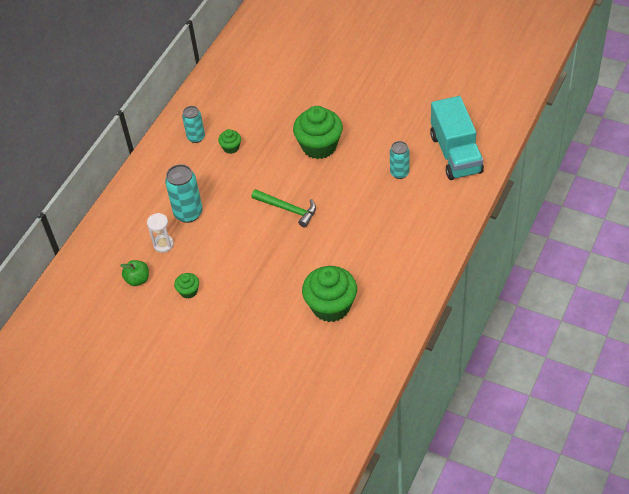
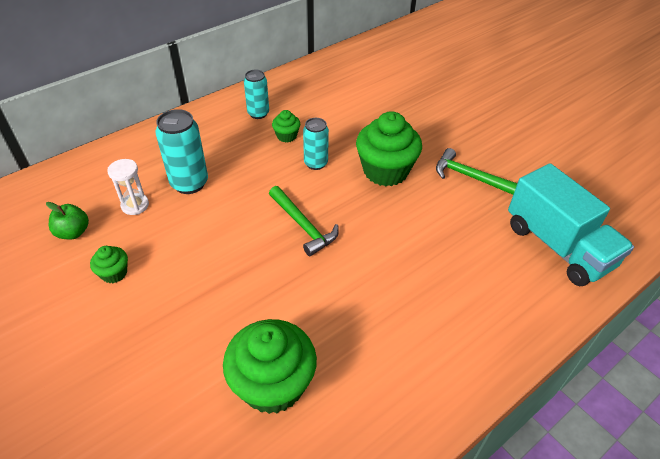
camera: 20 degrees right, 5 degrees down
turquoise can [390,141,409,179] -> turquoise can moved to [303,118,329,170]
turquoise truck [430,96,484,180] -> turquoise truck turned 45 degrees counterclockwise [508,163,634,286]
none -> green hammer [436,148,517,195]

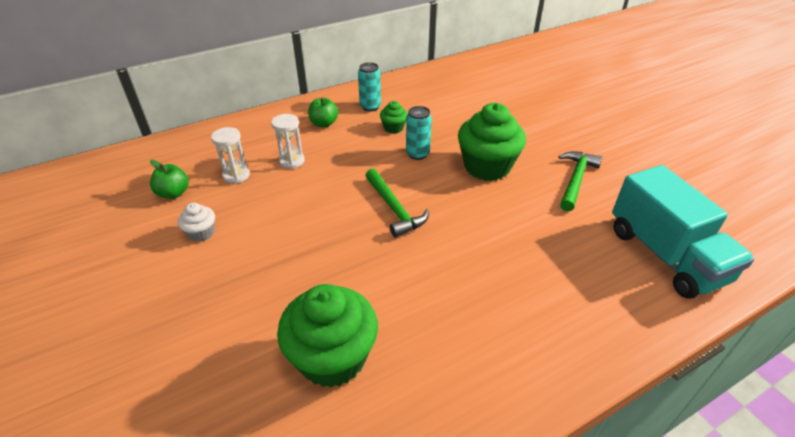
camera: 10 degrees right, 5 degrees down
green cupcake [90,246,128,283] -> white cupcake [178,203,215,242]
turquoise can [155,109,208,194] -> white hourglass [271,114,305,169]
green hammer [436,148,517,195] -> green hammer turned 75 degrees clockwise [558,151,603,211]
none -> green apple [308,98,338,127]

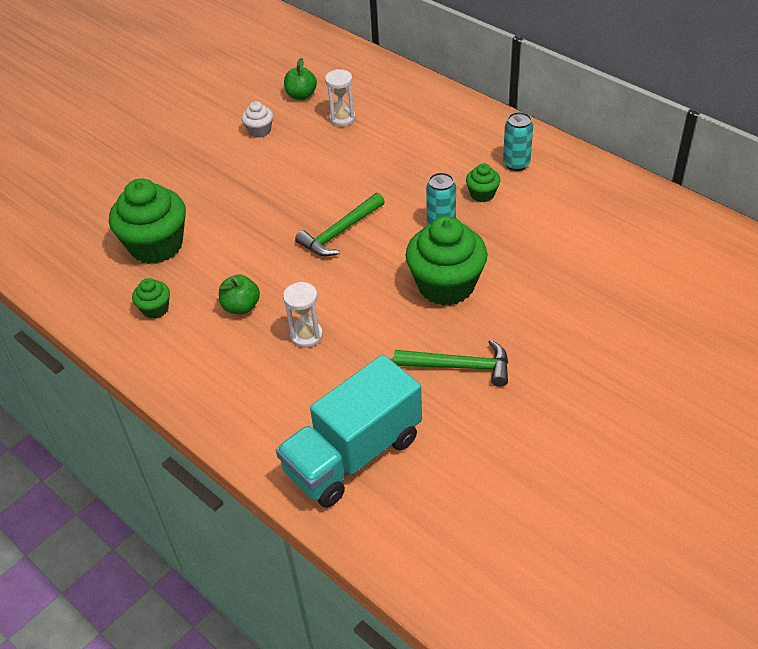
camera: 75 degrees right, 5 degrees up
white hourglass [271,114,305,169] -> white hourglass moved to [283,282,323,348]
green apple [308,98,338,127] -> green apple moved to [219,275,260,314]
none -> green cupcake [132,278,170,319]

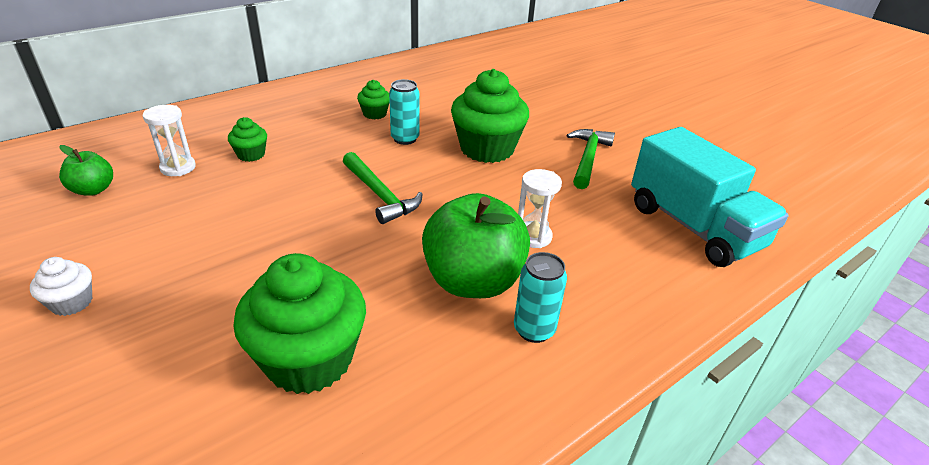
camera: 85 degrees left, 10 degrees down
green cupcake [132,278,170,319] -> green cupcake moved to [228,117,267,162]
green apple [219,275,260,314] -> green apple [422,193,530,298], size x1.99
white cupcake [242,101,273,138] -> white cupcake moved to [30,257,92,316]
turquoise can [503,112,533,171] -> turquoise can moved to [514,252,567,343]

